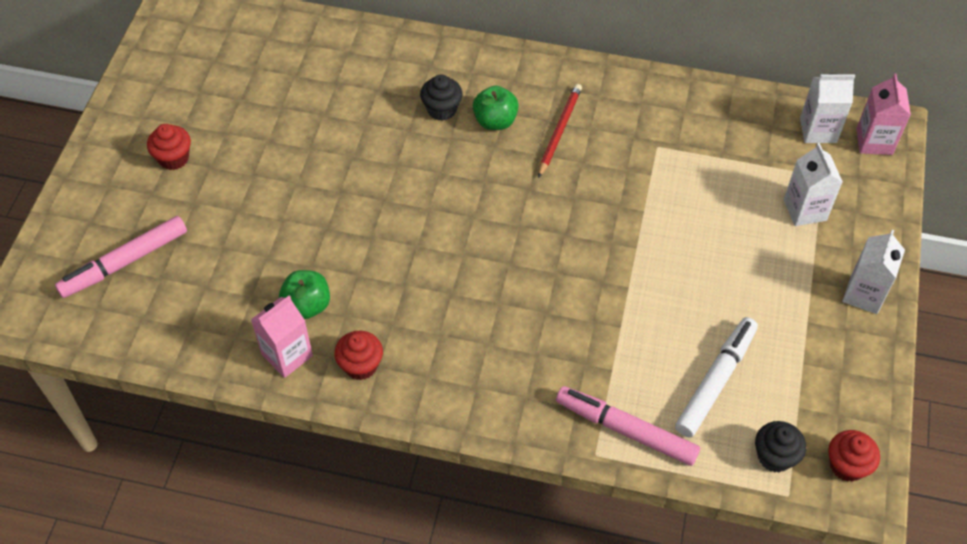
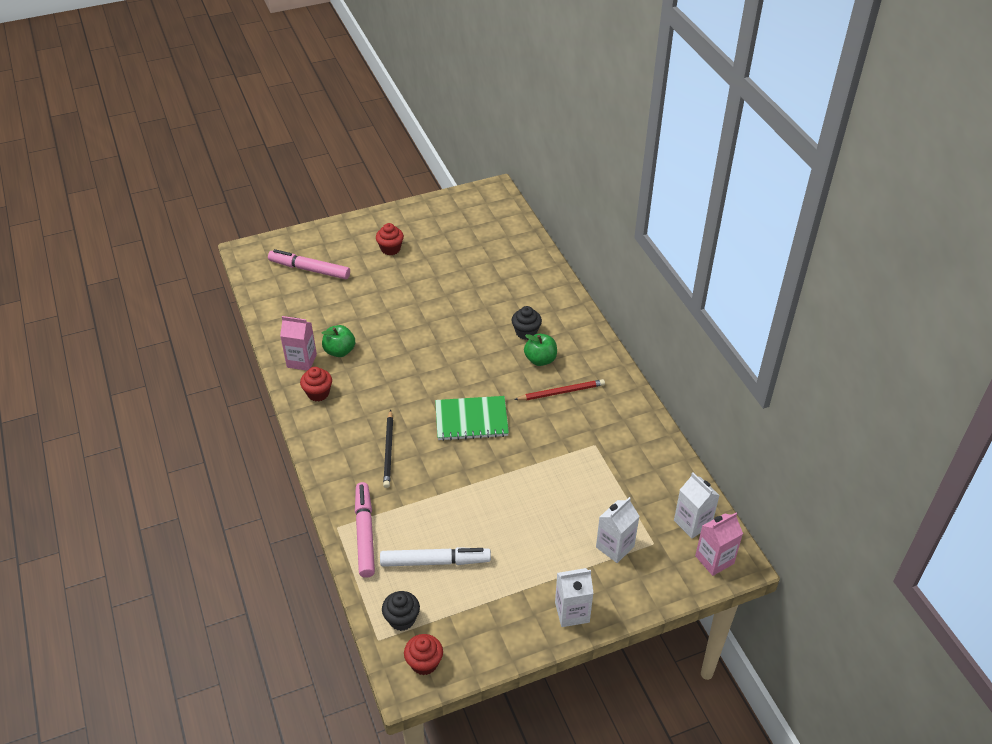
camera: 55 degrees right, 10 degrees down
none -> black pencil [383,409,393,488]
none -> green notebook [435,396,509,441]

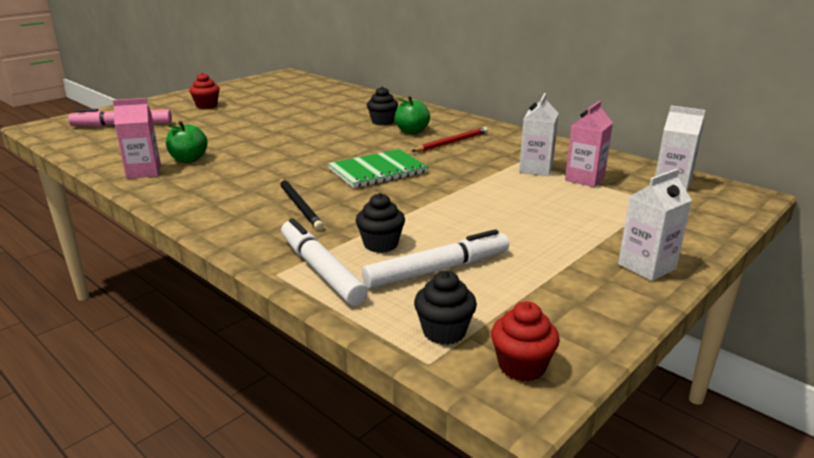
camera: 25 degrees left, 20 degrees down
red cupcake [300,367,332,401] -> none
pink marker [355,482,375,578] -> white marker [281,218,368,306]
white carton [596,497,640,563] -> white carton moved to [519,93,559,176]
pink carton [695,513,743,576] -> pink carton moved to [565,101,613,187]
none -> black cupcake [356,193,405,253]

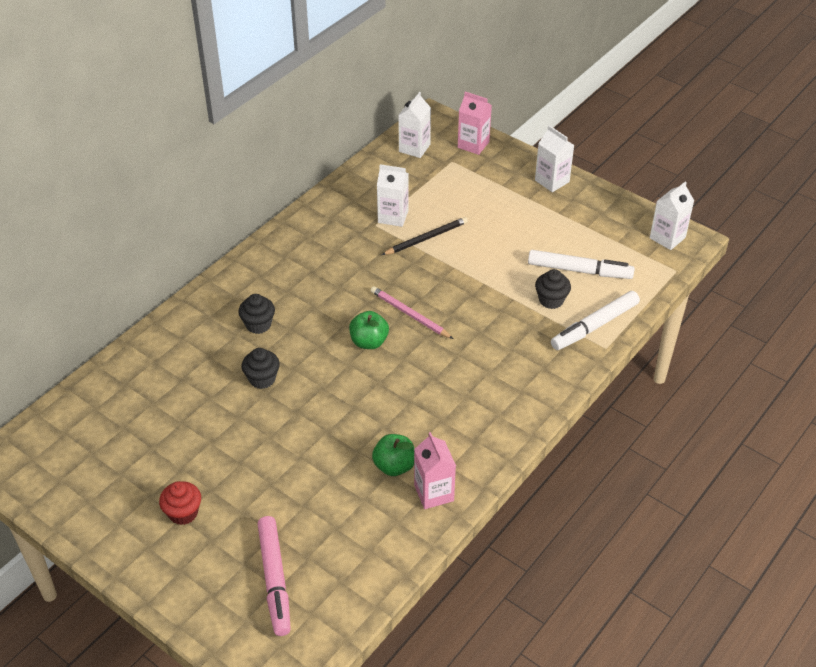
camera: 95 degrees left, 20 degrees up
black pencil [279,179,324,230] -> black pencil moved to [382,217,468,255]
green notebook [328,149,429,188] -> pink pencil [371,286,453,339]
white marker [362,229,509,289] -> white marker turned 135 degrees clockwise [528,250,635,279]
green apple [395,96,430,134] -> green apple moved to [349,311,389,349]
red pencil [412,127,488,152] -> none
black cupcake [414,271,477,345] -> black cupcake moved to [242,348,280,389]
red cupcake [491,301,560,381] -> white carton [650,181,694,250]
pink carton [565,101,613,187] -> pink carton moved to [458,92,492,155]

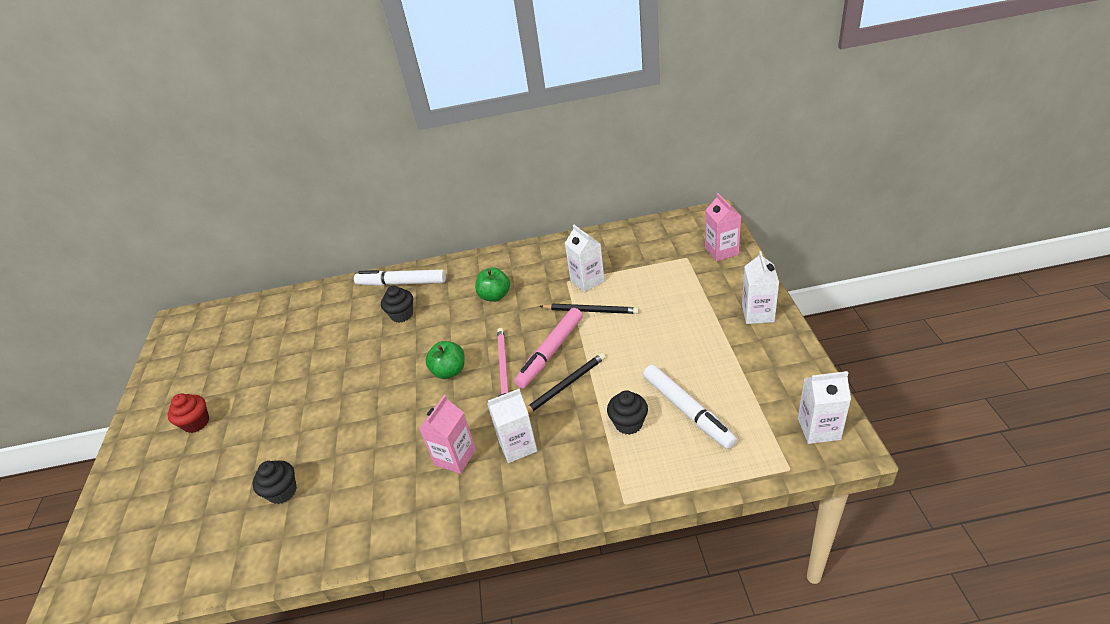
camera: 50 degrees right, 5 degrees down
black cupcake [242,348,280,389] -> black cupcake moved to [252,460,297,504]
pink marker [258,516,291,636] -> pink marker moved to [514,308,583,388]
green apple [372,434,414,476] -> green apple moved to [475,267,510,302]
white carton [399,92,431,158] -> white carton moved to [487,389,537,463]
pink carton [414,432,456,509] -> pink carton moved to [419,395,476,474]
white marker [551,291,640,350] -> white marker moved to [354,269,446,286]
none -> black pencil [526,353,606,414]

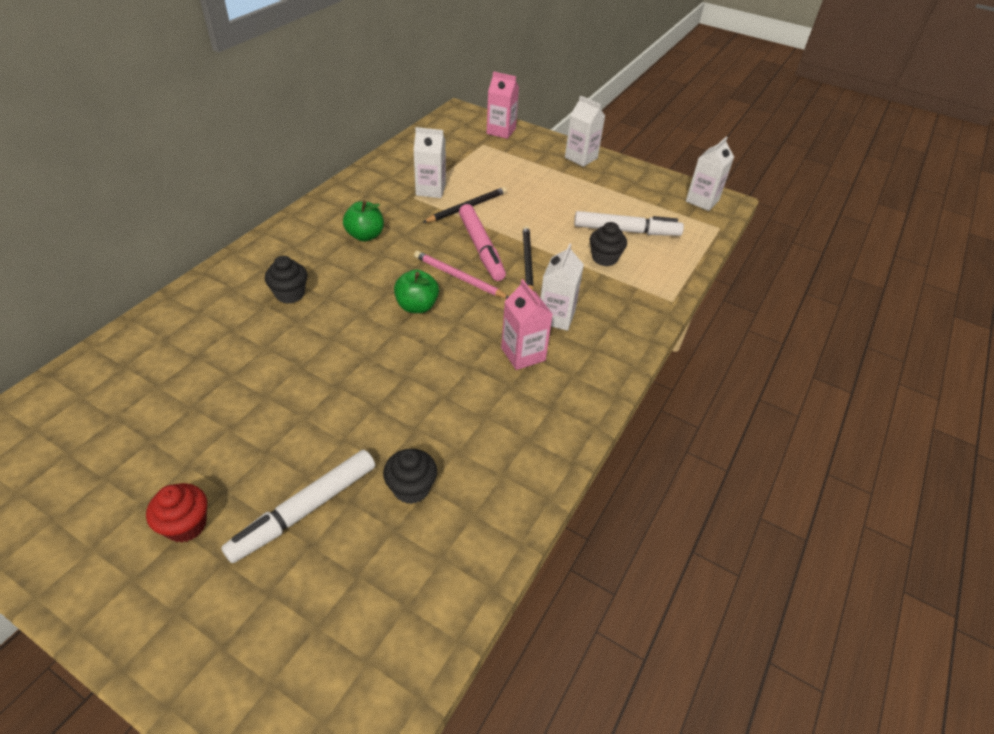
camera: 60 degrees left, 5 degrees up
white marker [354,269,446,286] -> white marker moved to [221,450,375,563]

